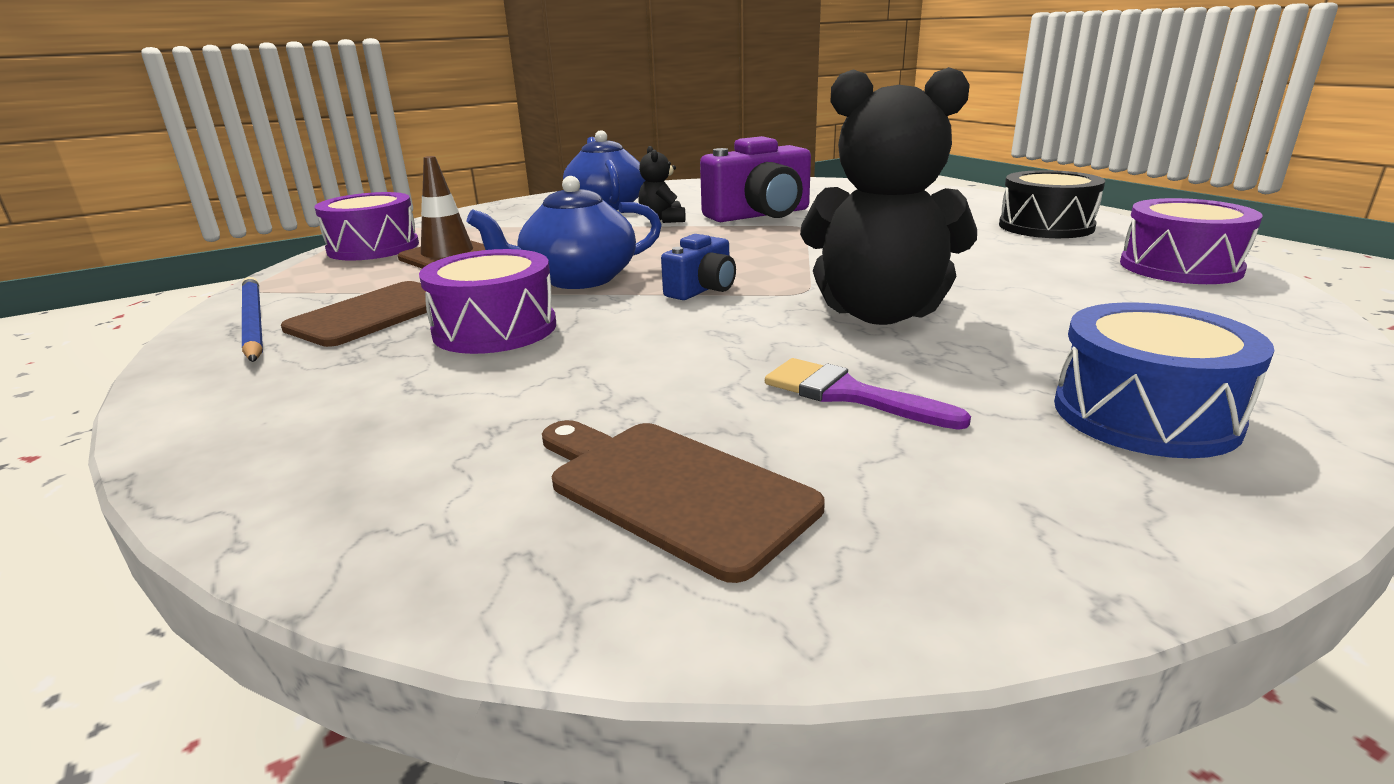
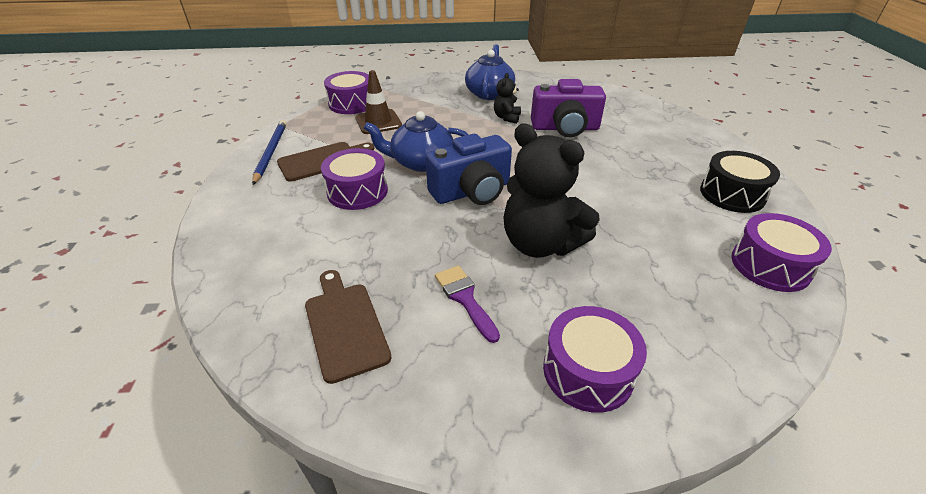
camera: 25 degrees right, 15 degrees up
blue camera [661,234,736,300] -> blue camera [426,134,512,205], size x1.87
blue drum [1054,302,1275,458] -> purple drum [543,306,647,413]

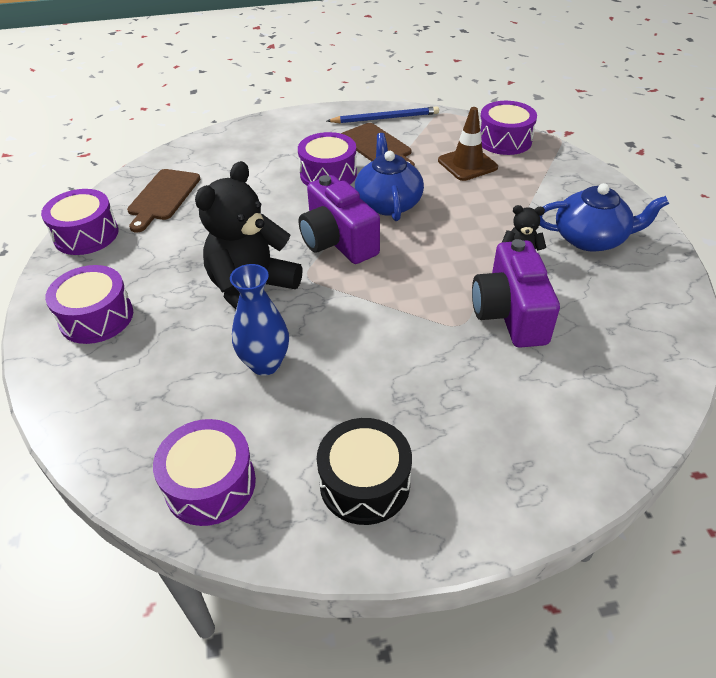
camera: 85 degrees right, 5 degrees up
brown cutting board [305,270,392,384] -> brown cutting board turned 135 degrees clockwise [127,169,200,232]
blue camera [426,134,512,205] -> purple camera [299,175,380,264]
purple brush [435,265,500,343] -> none
none -> purple drum [41,189,118,255]
none -> blue vase [230,264,289,376]

